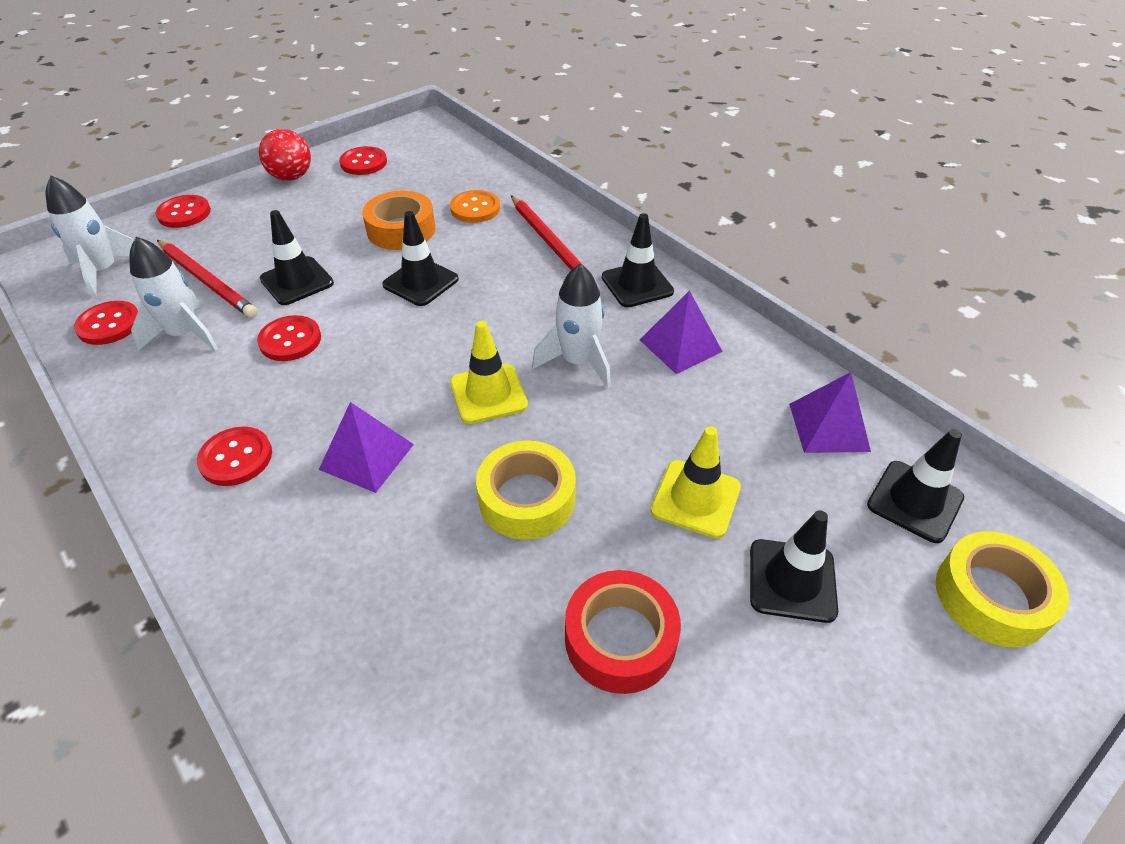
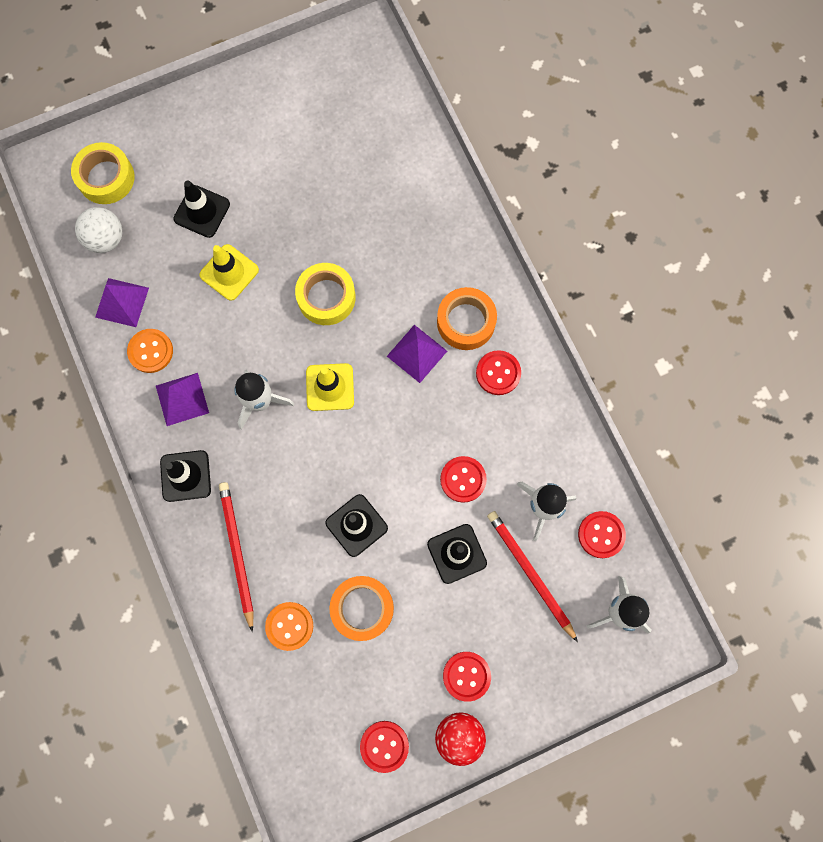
camera: 165 degrees left, 30 degrees up
red button [155,195,211,228] -> red button moved to [443,652,491,702]
red tape [565,570,681,694] -> none
black traffic cone [867,429,964,543] -> white ball [75,207,122,253]
none -> orange button [127,329,173,373]
none -> orange tape [437,287,497,350]

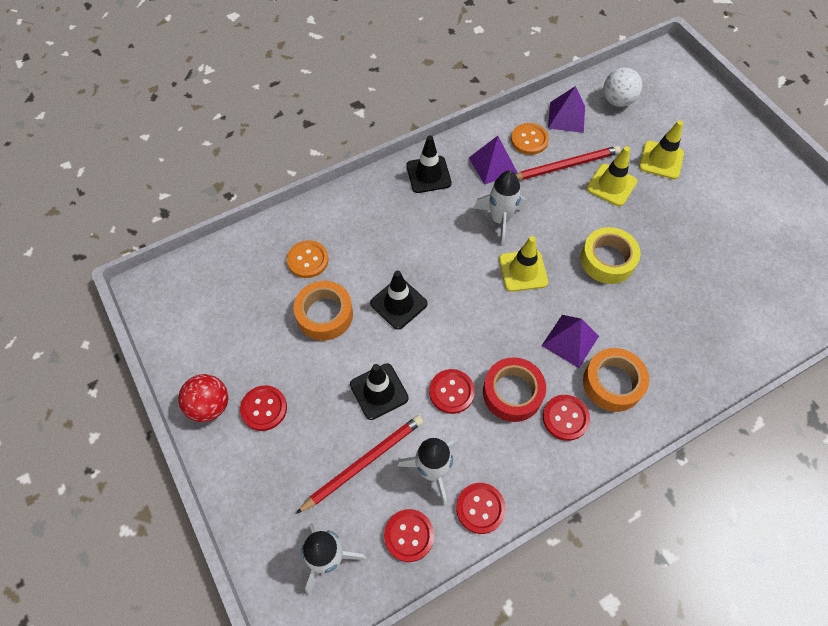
camera: 85 degrees right, 15 degrees down
yellow tape [71,142,135,204] -> none
black traffic cone [173,181,230,238] -> yellow traffic cone [639,120,684,179]
red pencil [219,482,253,632] -> red pencil moved to [516,146,621,180]
red button [360,721,409,773] -> red button moved to [456,483,506,534]
none -> red tape [483,357,546,422]

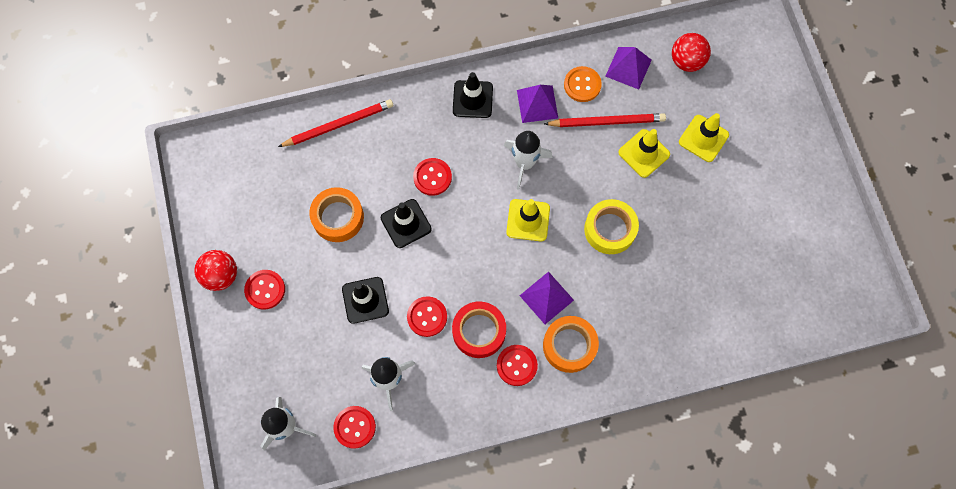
camera: 15 degrees right, 10 degrees up
orange button [287,240,329,278] -> none
red pencil [296,415,423,514] -> red pencil moved to [278,99,393,147]
red button [456,483,506,534] -> red button moved to [413,158,452,196]
white ball [603,68,642,107] -> red ball [672,33,711,72]

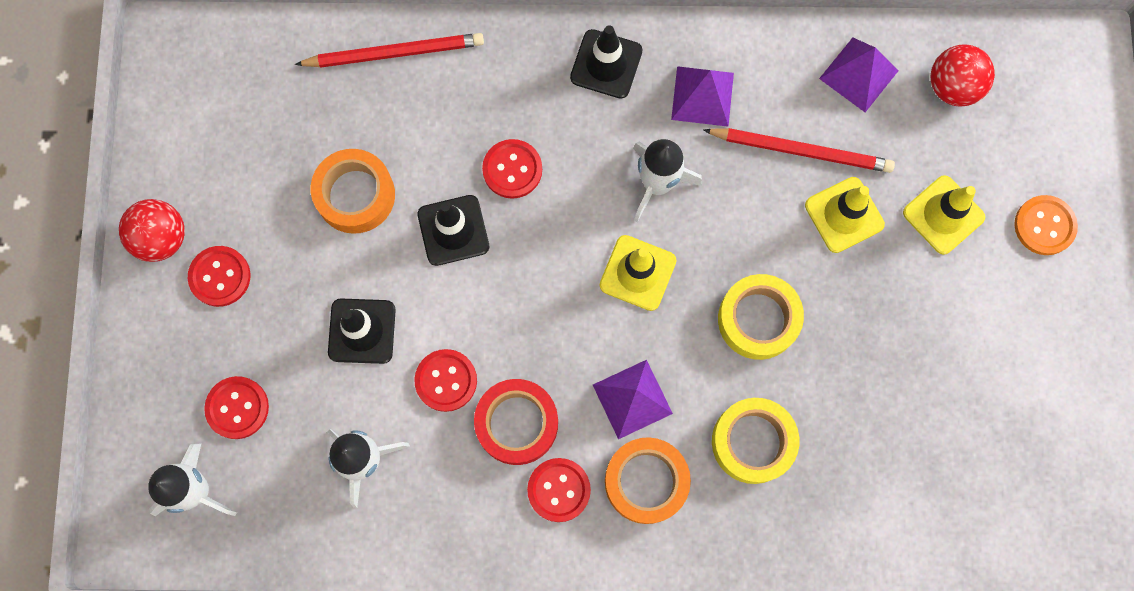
camera: 15 degrees right, 5 degrees up
red button [333,406,376,449] -> red button moved to [204,376,269,439]
orange button [564,66,602,102] -> orange button moved to [1014,195,1078,255]
none -> yellow tape [712,398,799,484]

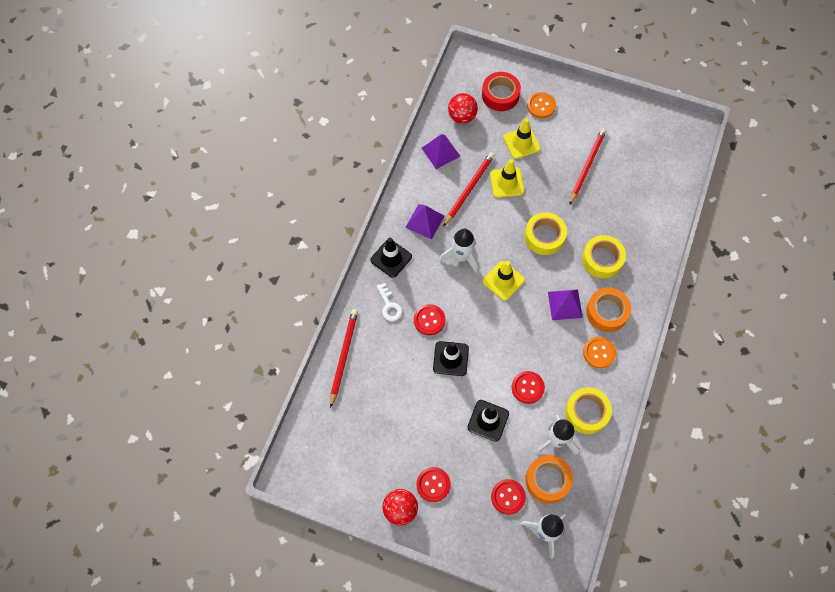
camera: 70 degrees left, 10 degrees down
orange tape [311,149,395,234] -> orange tape moved to [525,455,573,503]
red tape [474,379,558,465] -> red tape moved to [482,72,521,111]
red button [527,458,591,522] -> orange button [583,337,616,368]
none -> white key [377,283,402,321]
none -> yellow tape [565,387,612,434]
none -> red pencil [569,128,607,205]

